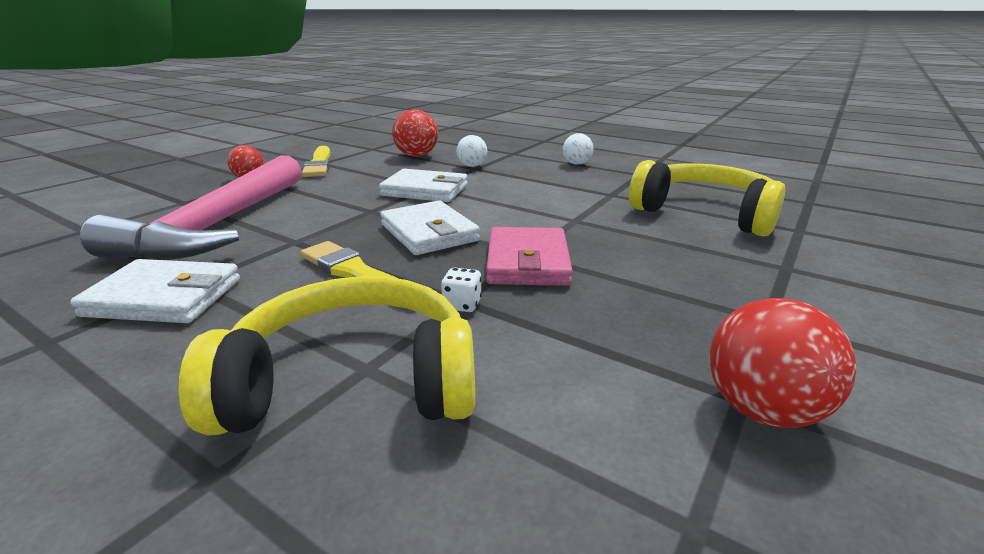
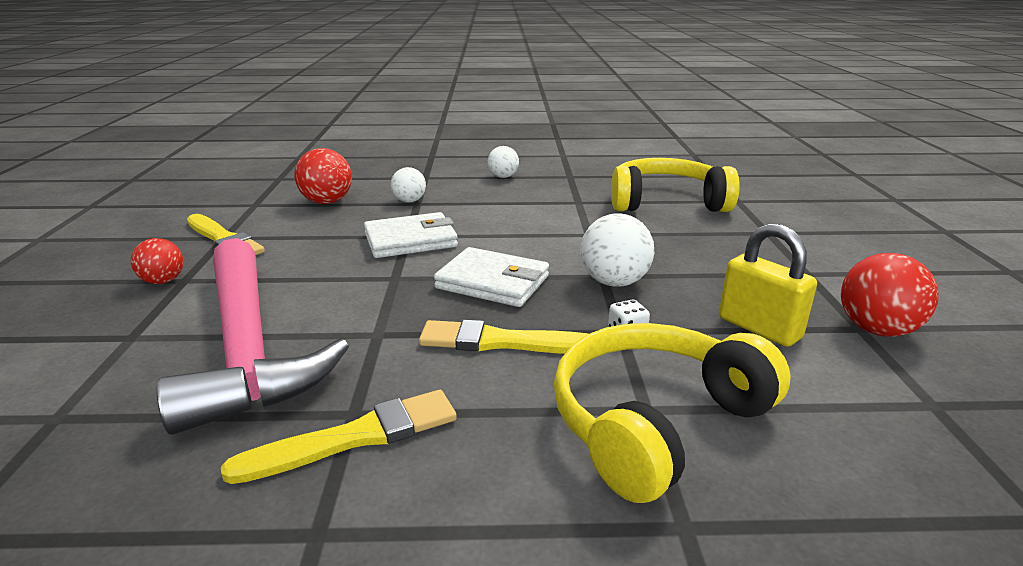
camera: 35 degrees left, 0 degrees up
white wallet [70,259,240,323] -> yellow brush [221,390,457,484]
pink wallet [486,227,573,286] -> white ball [580,213,654,287]
none -> yellow padlock [719,223,817,347]

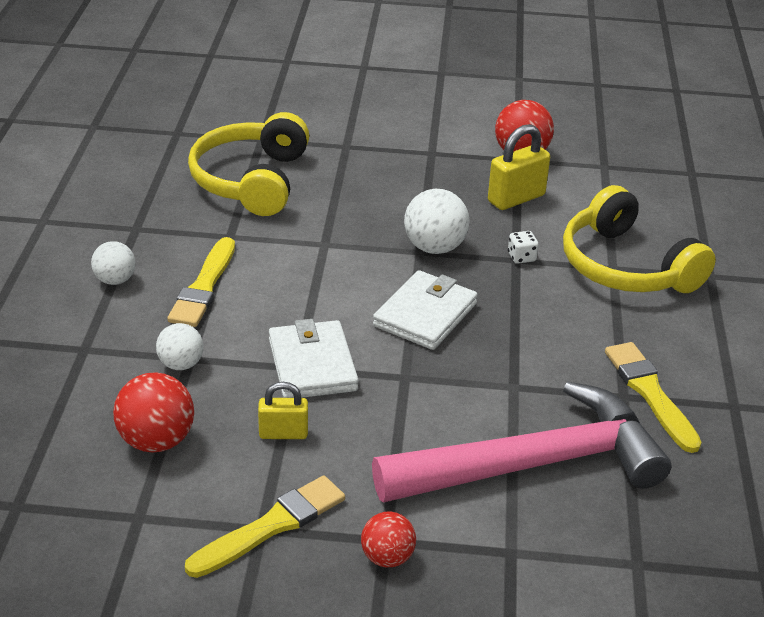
camera: 85 degrees left, 10 degrees up
yellow brush [419,320,588,354] -> yellow brush moved to [167,237,235,327]
none -> yellow padlock [258,382,308,439]

